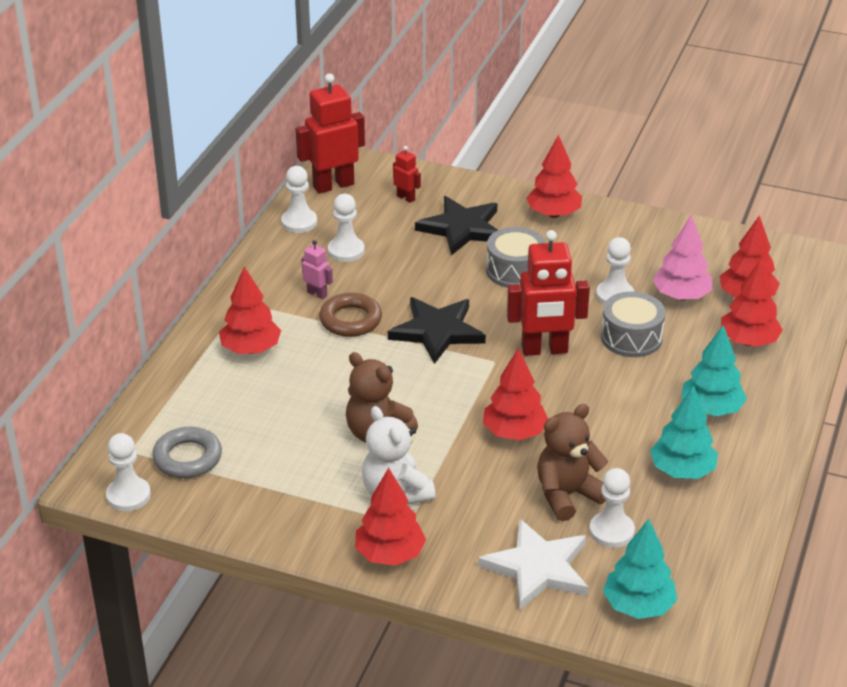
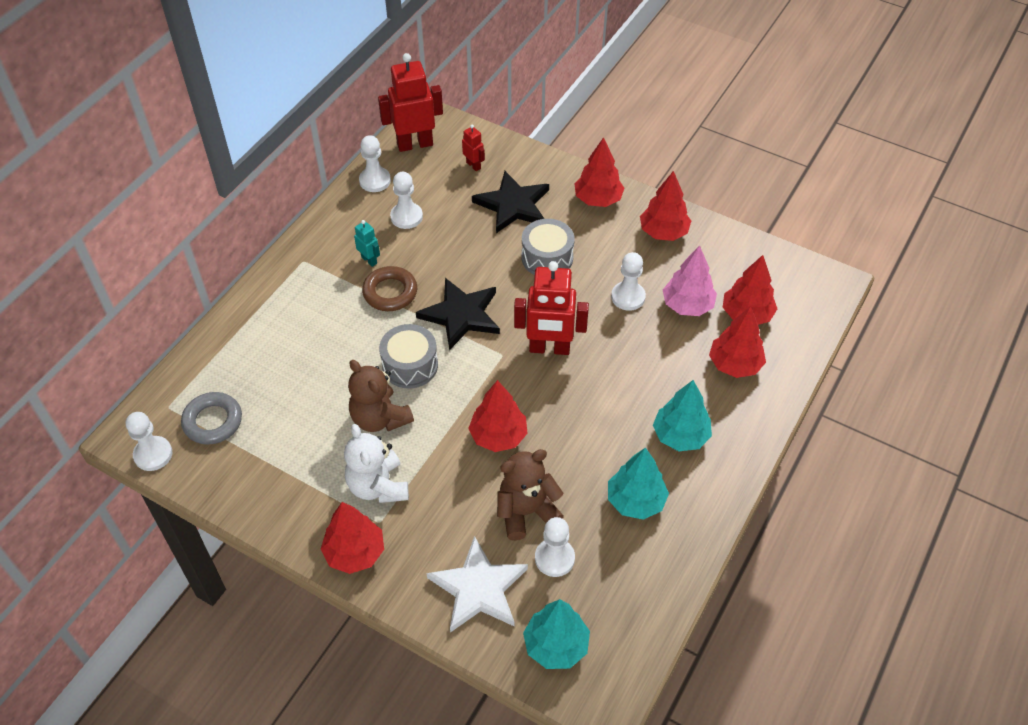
camera: 10 degrees right, 15 degrees up
red tree [219,266,281,354] -> red tree moved to [640,171,691,241]
pink robot [301,240,333,299] -> turquoise robot [354,220,380,267]
grey drum [601,292,665,357] -> grey drum moved to [379,324,438,389]

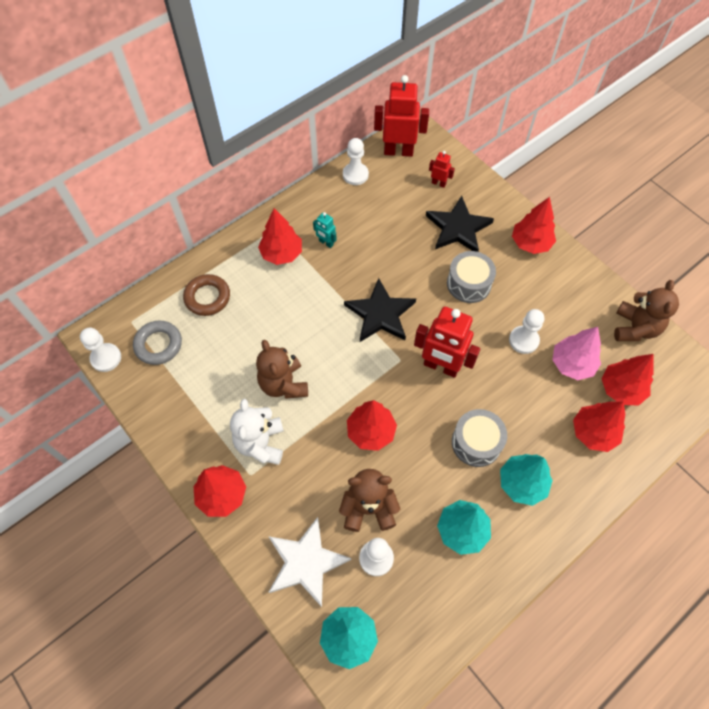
camera: 20 degrees right, 10 degrees up
turquoise robot [354,220,380,267] -> turquoise robot turned 150 degrees clockwise [313,212,337,248]
brown ring [362,266,417,311] -> brown ring moved to [183,274,230,316]
grey drum [379,324,438,389] -> grey drum moved to [452,409,507,467]
white pawn [390,172,423,229] -> none
red robot [462,124,485,171] -> red robot turned 45 degrees counterclockwise [429,151,455,188]
red tree [640,171,691,241] -> red tree moved to [258,208,302,265]
none -> brown teddy bear [614,280,679,341]

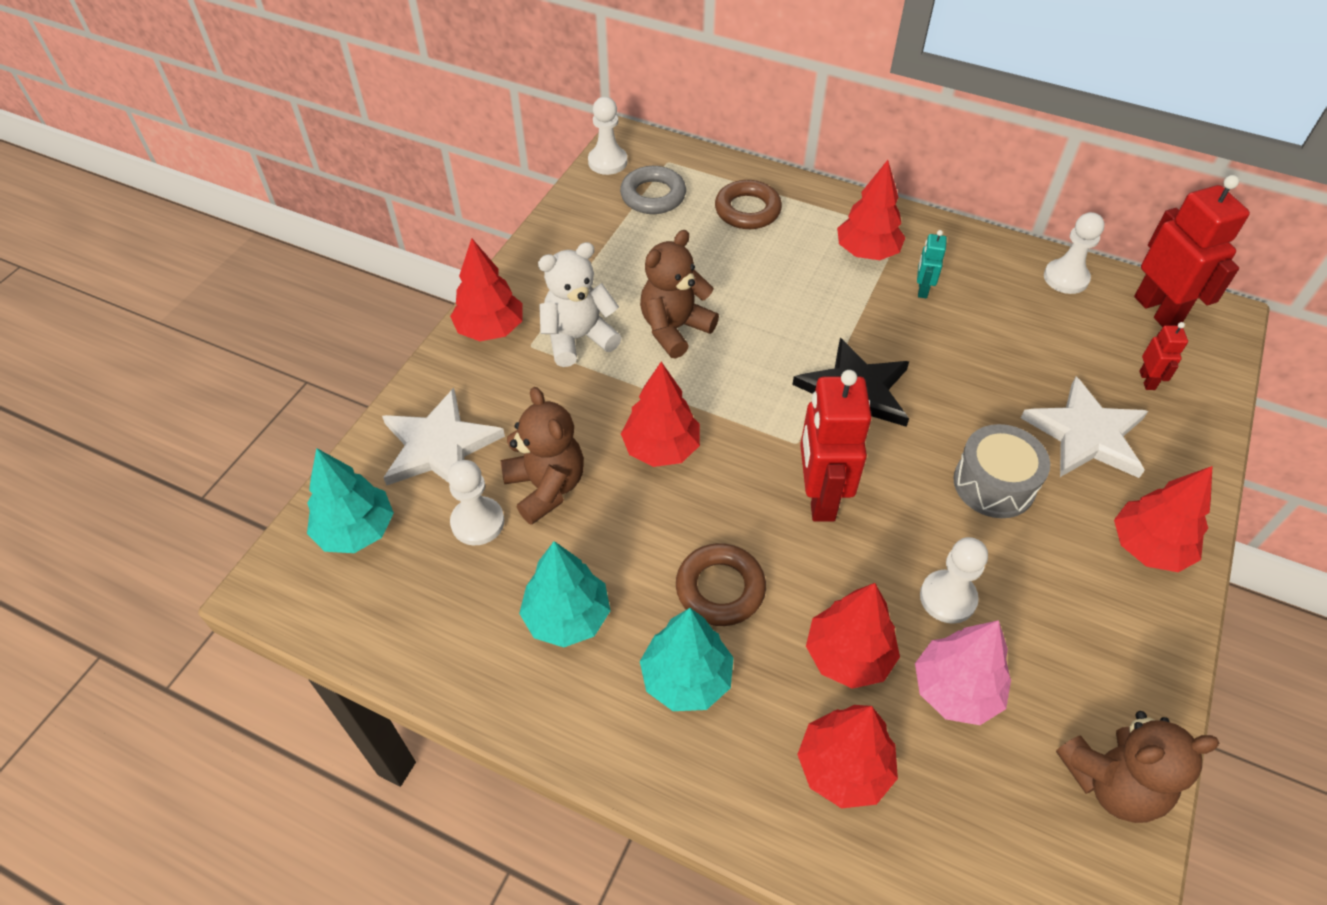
camera: 65 degrees right, 10 degrees down
black star [426,196,494,252] -> white star [1021,377,1148,478]
grey drum [452,409,507,467] -> brown ring [676,543,766,626]
red tree [601,354,654,406] -> red tree moved to [806,583,900,689]

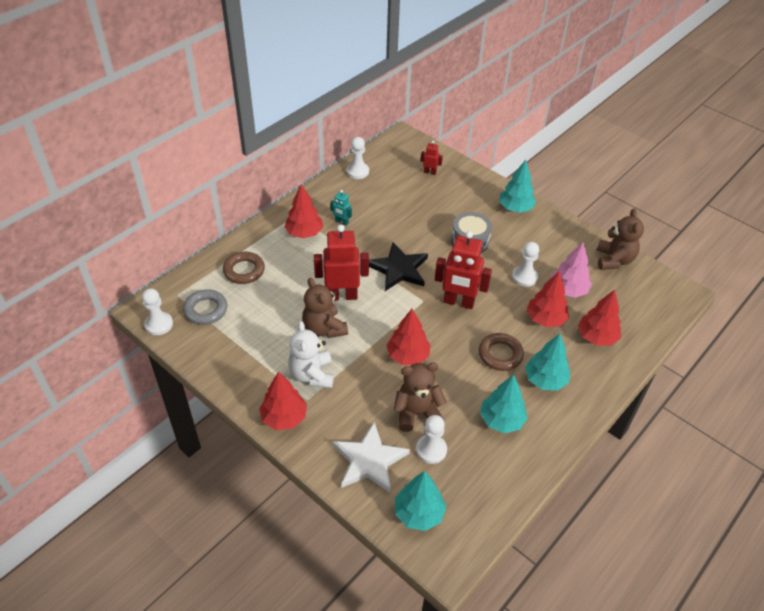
camera: 75 degrees left, 5 degrees down
white star [1021,377,1148,478] -> none
red tree [1114,466,1212,572] -> turquoise tree [499,160,536,213]
red robot [1134,175,1250,327] -> red robot moved to [314,225,369,300]

